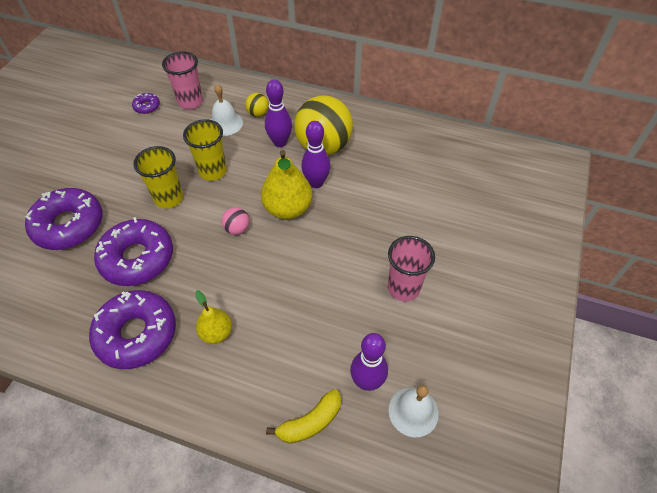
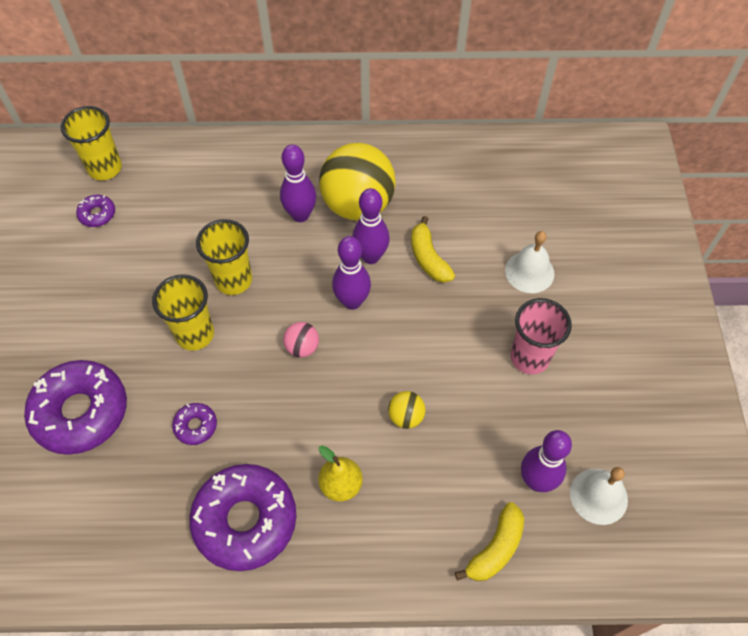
camera: 20 degrees left, 5 degrees up
purple donut [94,217,173,286] -> purple donut [172,403,217,445], size x0.44
pink cup [162,51,203,109] -> none
white bell [210,84,243,136] -> white bell moved to [505,231,554,293]
yellow ball [245,93,269,117] -> yellow ball moved to [388,391,426,429]
yellow pear [261,150,313,219] -> purple bowling pin [332,236,371,310]
none -> yellow cup [60,106,122,180]
none -> yellow banana [411,216,455,283]

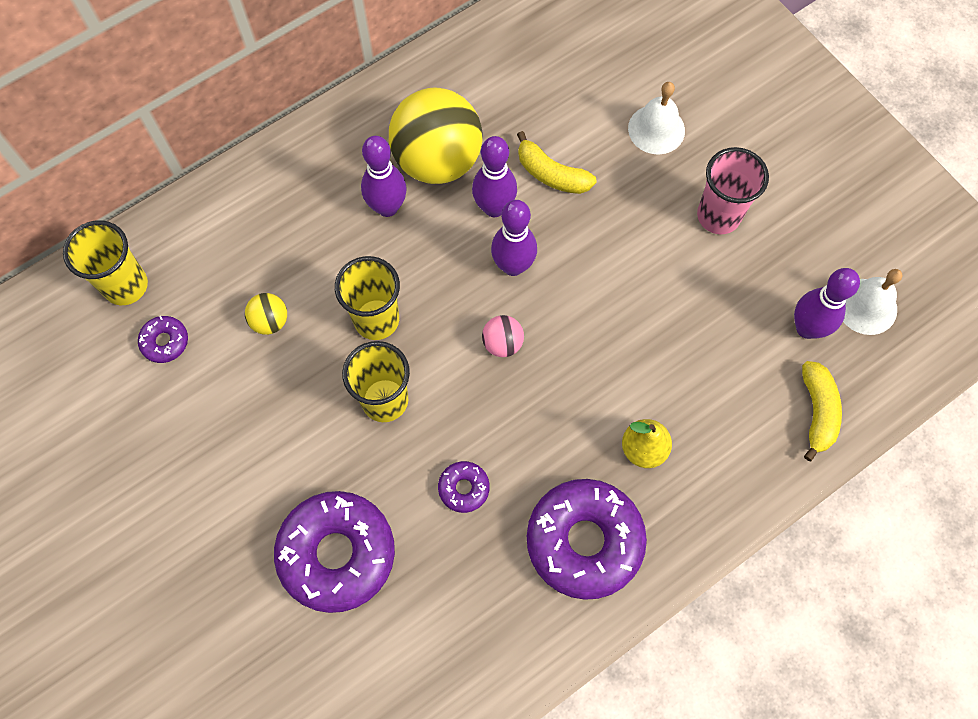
camera: 35 degrees left, 10 degrees up
yellow ball [388,391,426,429] -> yellow ball moved to [245,293,287,335]

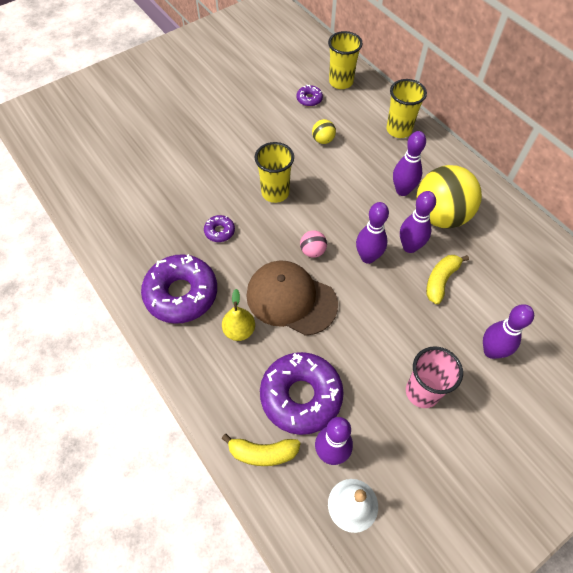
camera: 90 degrees right, 10 degrees down
purple donut [274,491,395,613] -> purple donut moved to [260,352,344,435]
yellow cup [335,256,400,340] -> yellow cup moved to [386,79,427,138]
white bell [628,82,685,155] -> purple bowling pin [483,304,534,359]
none -> brown cap [246,261,338,336]

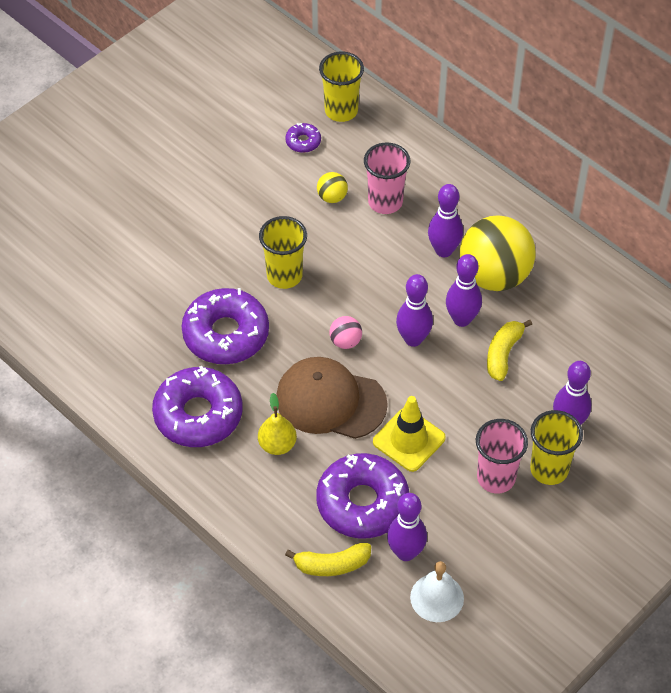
camera: 10 degrees left, 5 degrees down
purple donut [204,215,235,242] -> purple donut [182,288,269,364], size x2.25
yellow cup [386,79,427,138] -> yellow cup moved to [530,410,583,485]
none -> pink cup [364,143,410,214]
none -> yellow traffic cone [373,396,446,472]

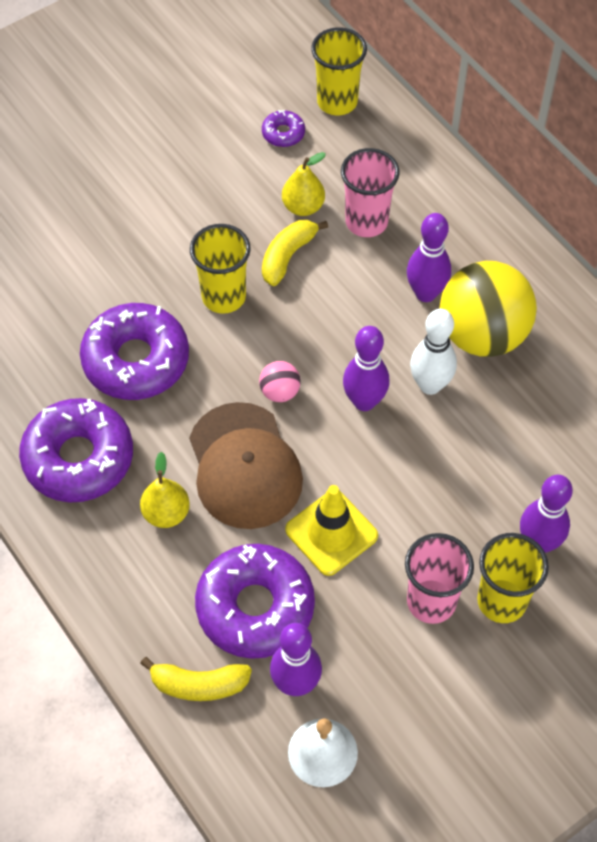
camera: 10 degrees right, 5 degrees up
brown cap [276,357,388,439] -> brown cap turned 135 degrees counterclockwise [189,402,303,529]
yellow ball [317,172,348,203] -> yellow pear [282,152,326,216]
purple bowling pin [446,254,482,327] -> white bowling pin [410,309,457,395]
yellow banana [487,320,532,381] -> yellow banana moved to [262,220,328,286]

